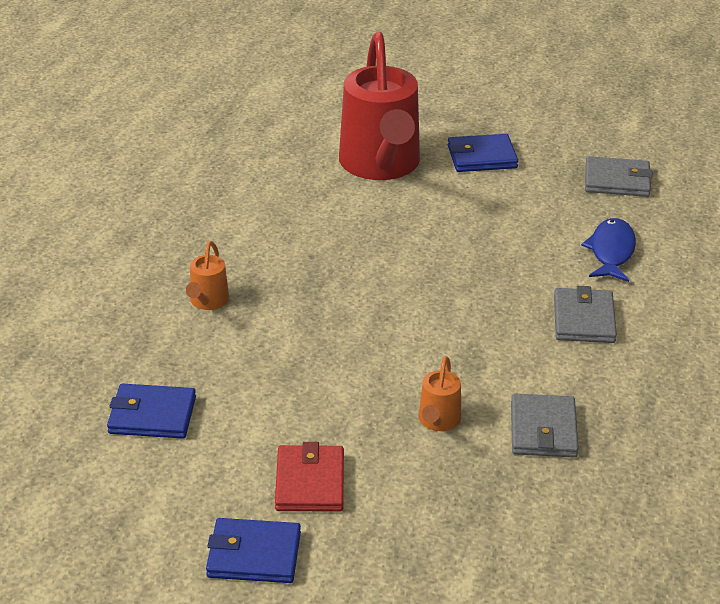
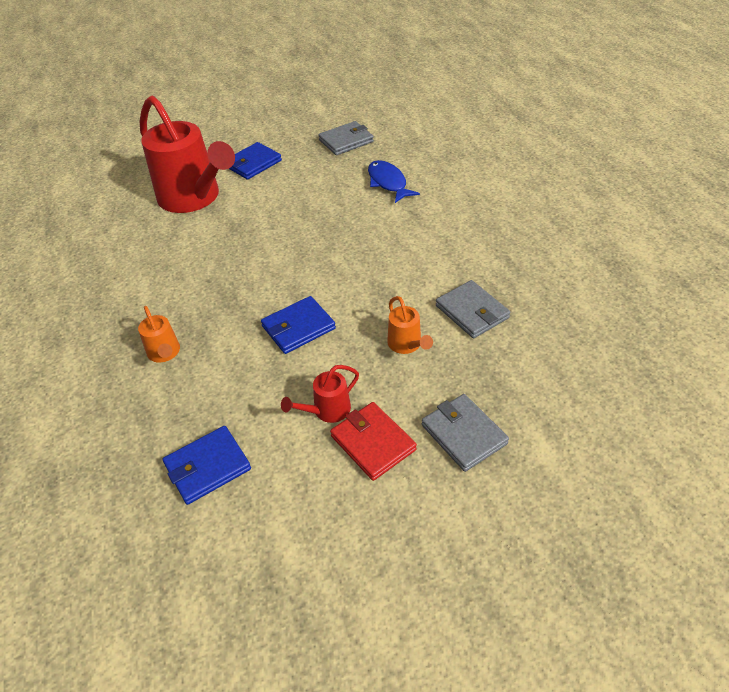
camera: 35 degrees left, 10 degrees up
blue wallet [206,518,301,583] -> blue wallet moved to [261,296,336,354]
grey wallet [554,286,617,343] -> grey wallet moved to [422,394,509,472]
none -> red watering can [281,365,359,423]

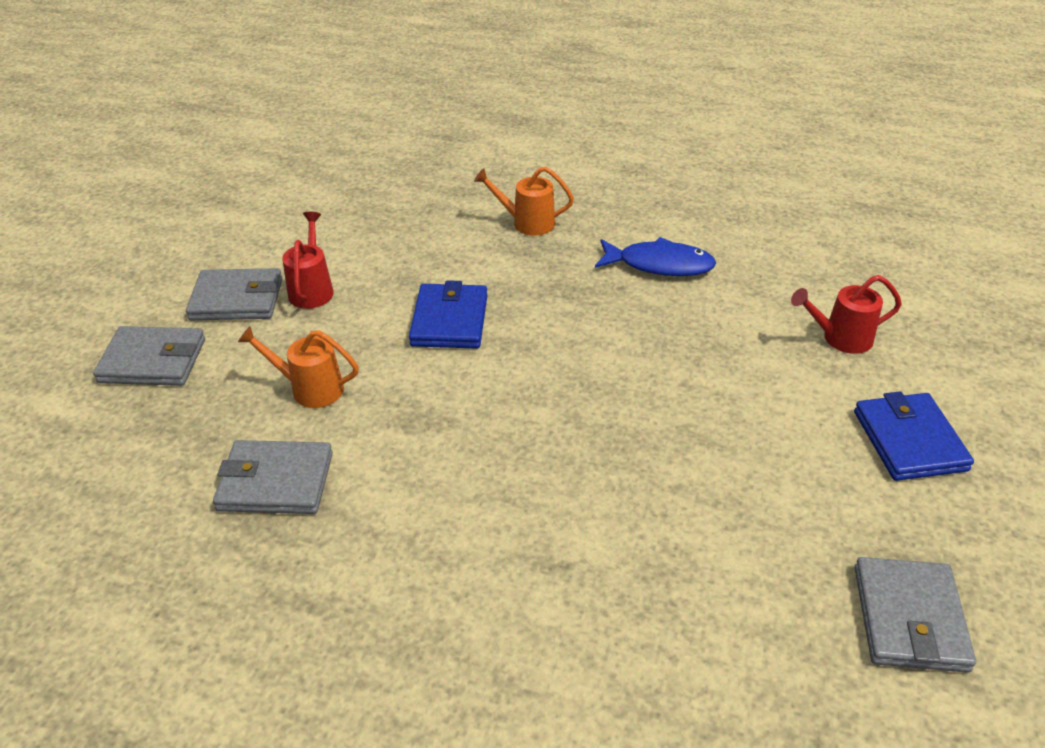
camera: 125 degrees right, 5 degrees down
red watering can [140,96,235,213] -> red watering can [791,275,902,354], size x0.42
blue wallet [163,426,251,505] -> none
red wallet [330,402,417,481] -> grey wallet [186,268,282,320]
blue fish [368,160,420,203] -> blue fish moved to [595,237,716,276]

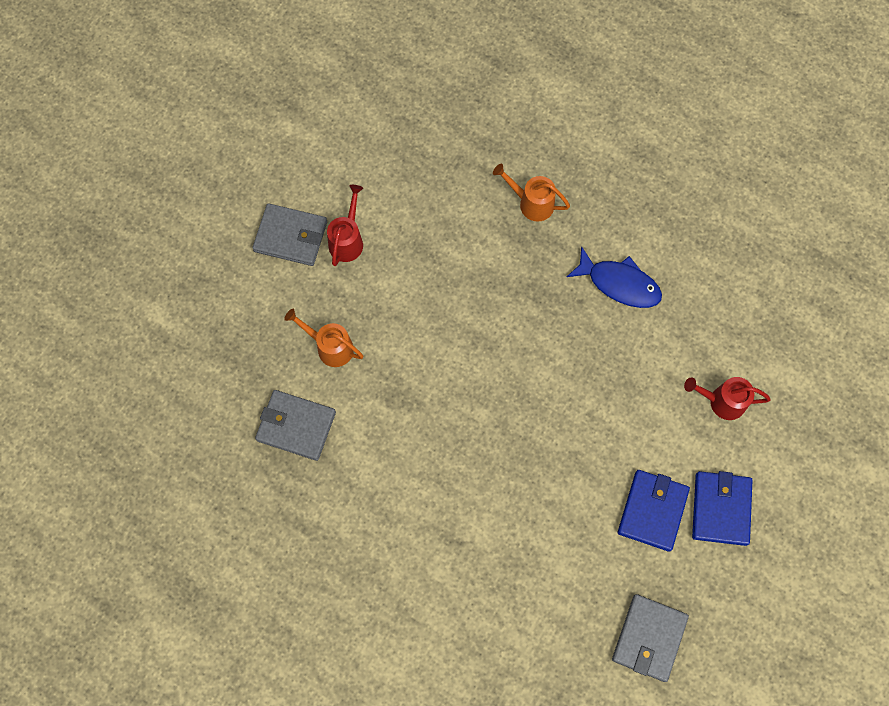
camera: 15 degrees right, 30 degrees up
grey wallet [93,326,205,386] -> none
blue wallet [409,280,488,349] -> blue wallet moved to [618,470,690,552]

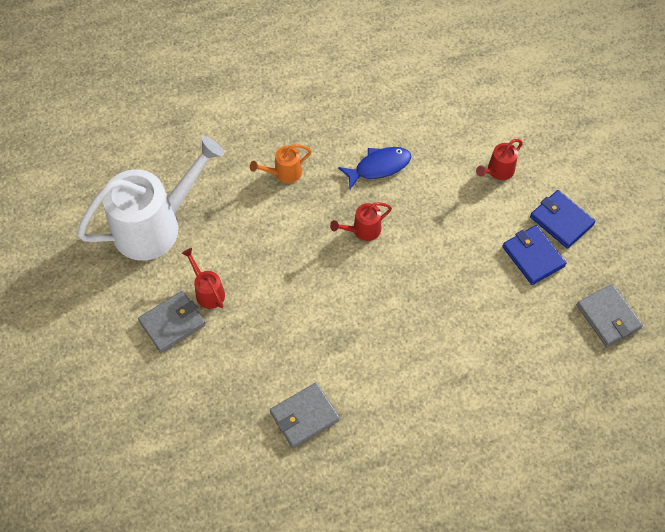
camera: 50 degrees left, 10 degrees down
orange watering can [284,309,364,367] -> none
none -> white watering can [77,136,224,261]
none -> red watering can [330,202,392,241]

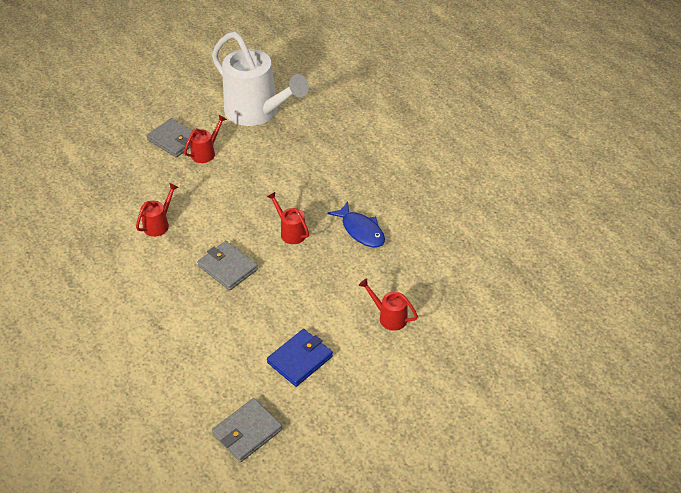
camera: 75 degrees right, 15 degrees down
orange watering can [250,144,312,183] -> none
grey wallet [270,382,340,448] -> grey wallet moved to [197,241,258,290]
blue wallet [530,190,595,249] -> none
none -> red watering can [136,183,178,237]

